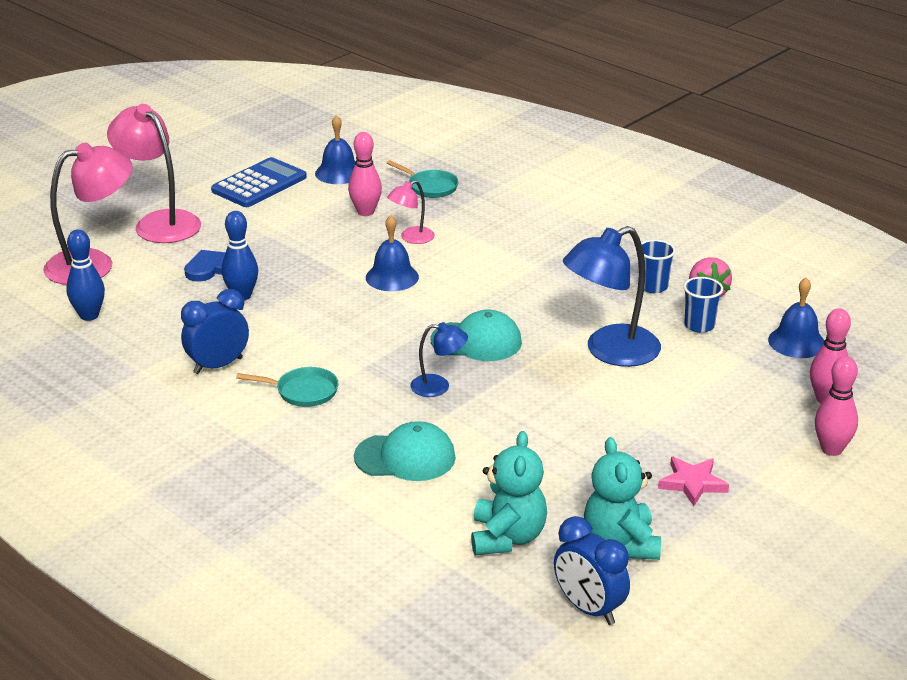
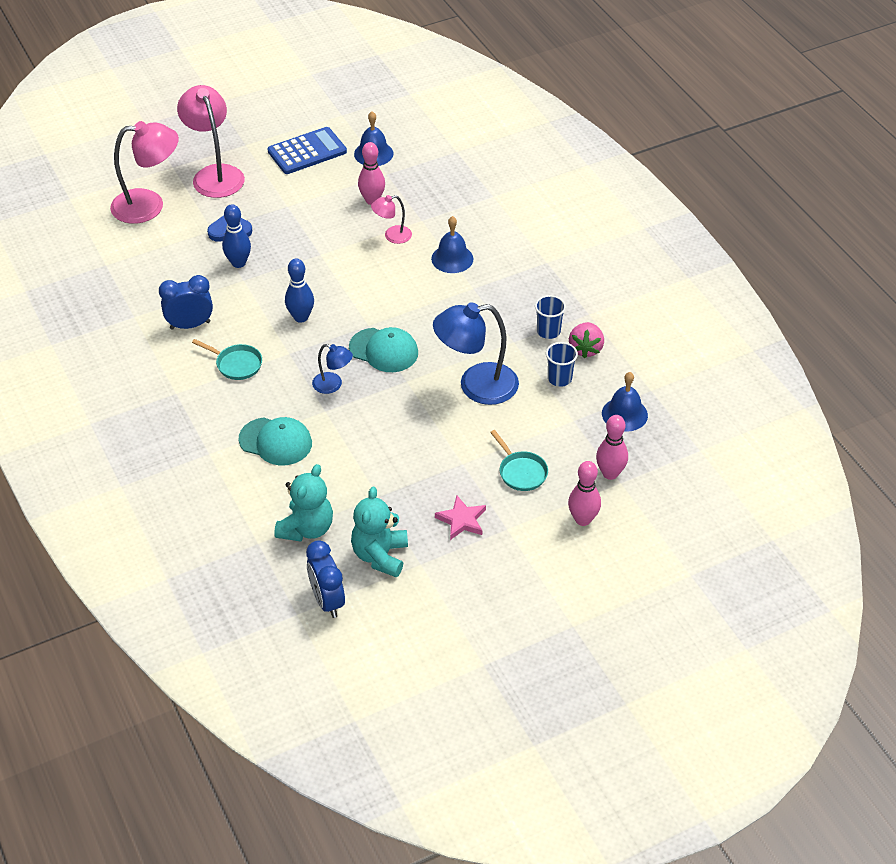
camera: 20 degrees right, 15 degrees up
blue bowling pin [66,229,105,321] -> blue bowling pin moved to [285,258,314,323]
blue bell [366,215,419,291] -> blue bell moved to [431,216,474,273]
turquoise pan [387,160,459,198] -> turquoise pan moved to [490,430,548,491]

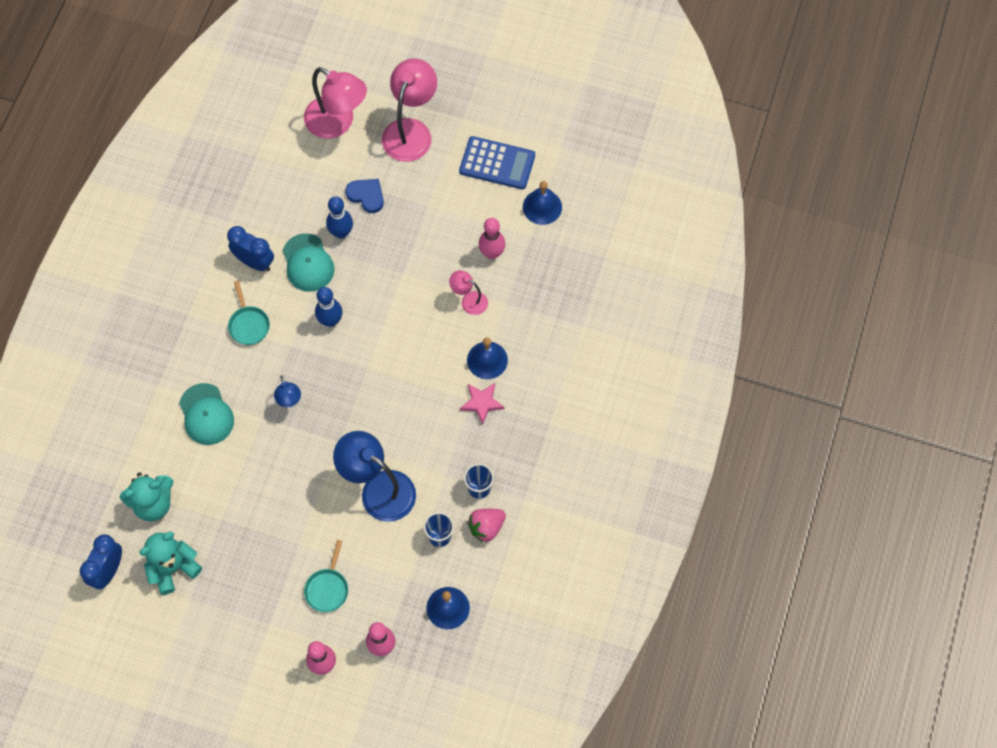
camera: 45 degrees right, 20 degrees up
turquoise cap [349,327,418,372] -> turquoise cap moved to [283,233,334,292]
pink star [435,496,486,540] -> pink star moved to [460,383,504,425]

